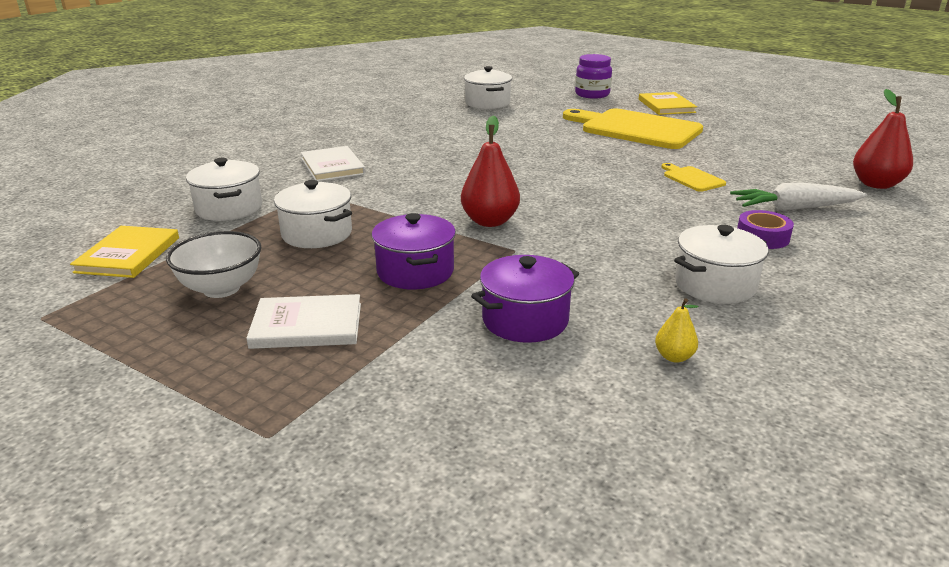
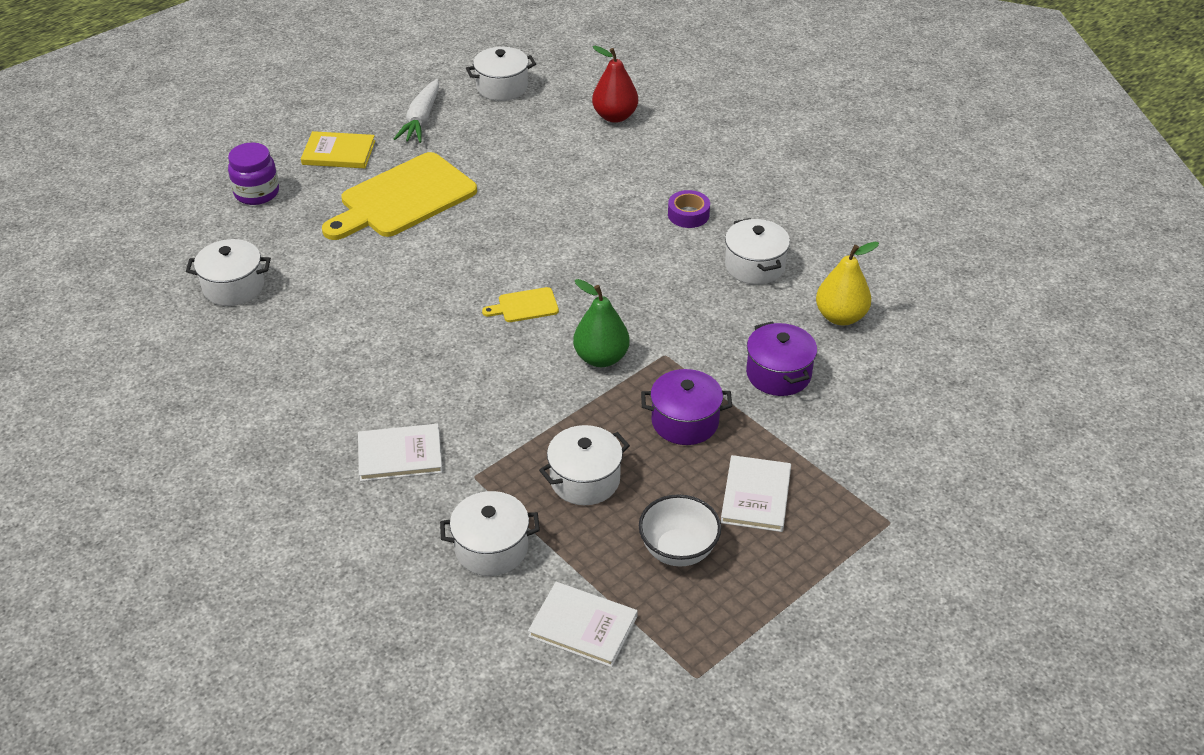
camera: 75 degrees left, 15 degrees up
yellow book [70,226,179,278] -> white book [528,582,638,667]
red pear [461,116,520,227] -> green pear [573,279,630,367]
yellow pear [655,298,699,363] -> yellow pear [816,241,879,325], size x1.97
yellow cutting board [661,163,726,192] -> yellow cutting board moved to [482,287,559,322]
white carrot [730,183,867,211] -> white carrot moved to [394,79,439,143]
none -> white pot [466,47,536,101]

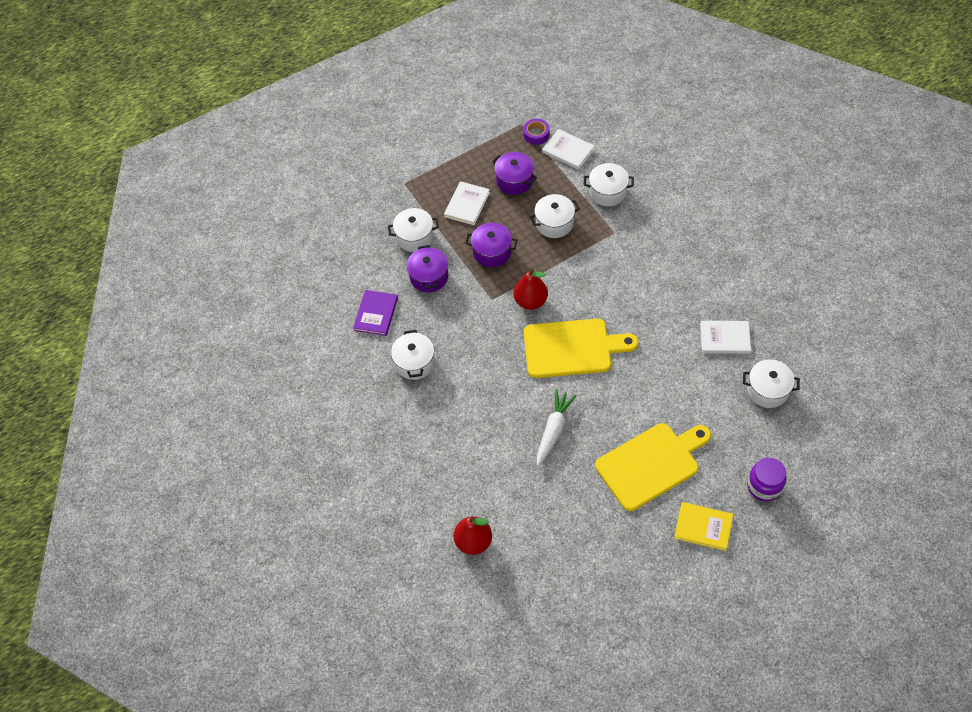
camera: 165 degrees left, 15 degrees up
white book [358,424,443,481] -> white book moved to [700,321,751,354]
white carrot [394,79,439,143] -> white carrot moved to [537,389,576,466]
white pot [466,47,536,101] -> white pot moved to [388,208,439,252]
yellow cutting board [482,287,559,322] -> yellow cutting board [524,319,638,378], size x2.32
green pear [573,279,630,367] -> red pear [514,269,548,310]
white bowl [639,494,721,566] -> purple pot [492,152,537,195]
purple tape [668,190,710,228] -> purple tape moved to [523,119,549,145]
yellow pear [816,241,879,325] -> purple book [353,290,398,336]

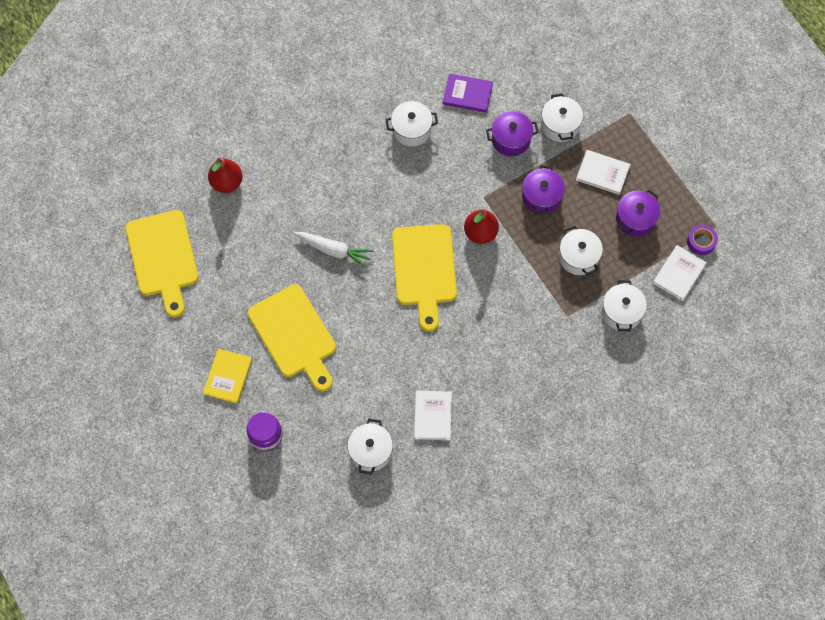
camera: 85 degrees right, 10 degrees up
none -> yellow cutting board [126,210,199,318]

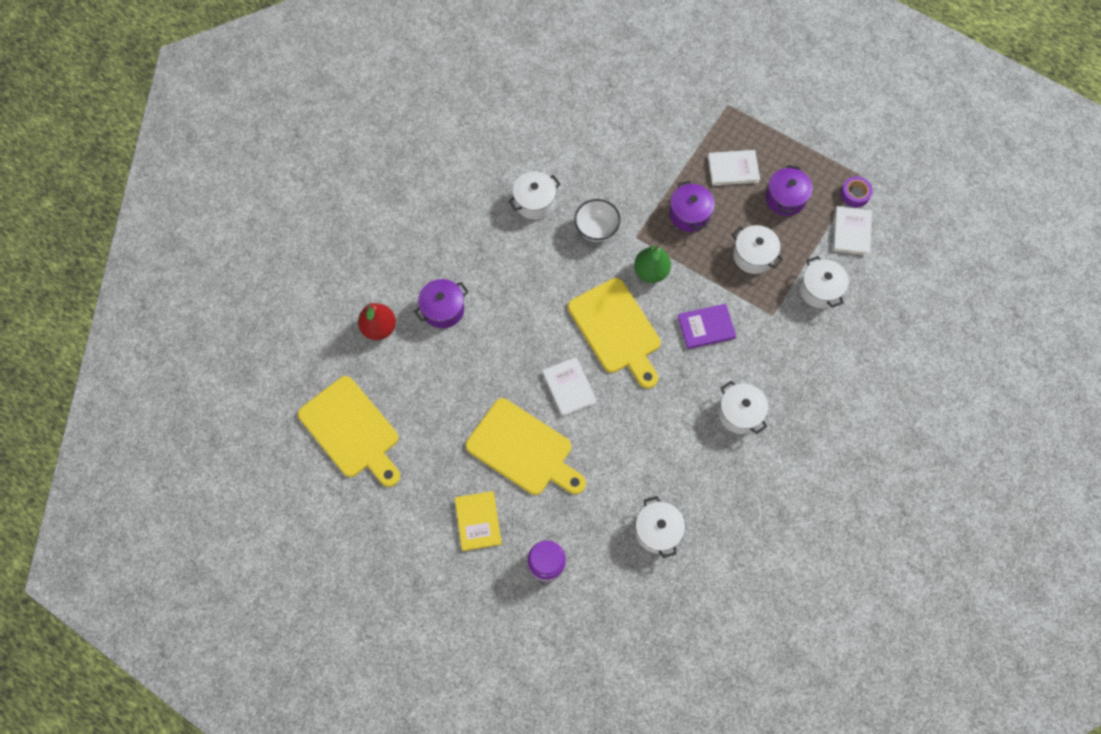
camera: 25 degrees left, 0 degrees up
white carrot [294,232,374,269] -> none
white book [414,390,452,440] -> white book moved to [542,357,597,417]
purple book [443,74,493,113] -> purple book moved to [677,304,736,349]
red pear [464,209,499,244] -> green pear [634,245,671,283]
purple pot [486,111,539,156] -> purple pot moved to [414,279,469,328]
white pot [541,93,583,142] -> white pot moved to [719,381,768,434]
none -> white bowl [574,199,621,242]

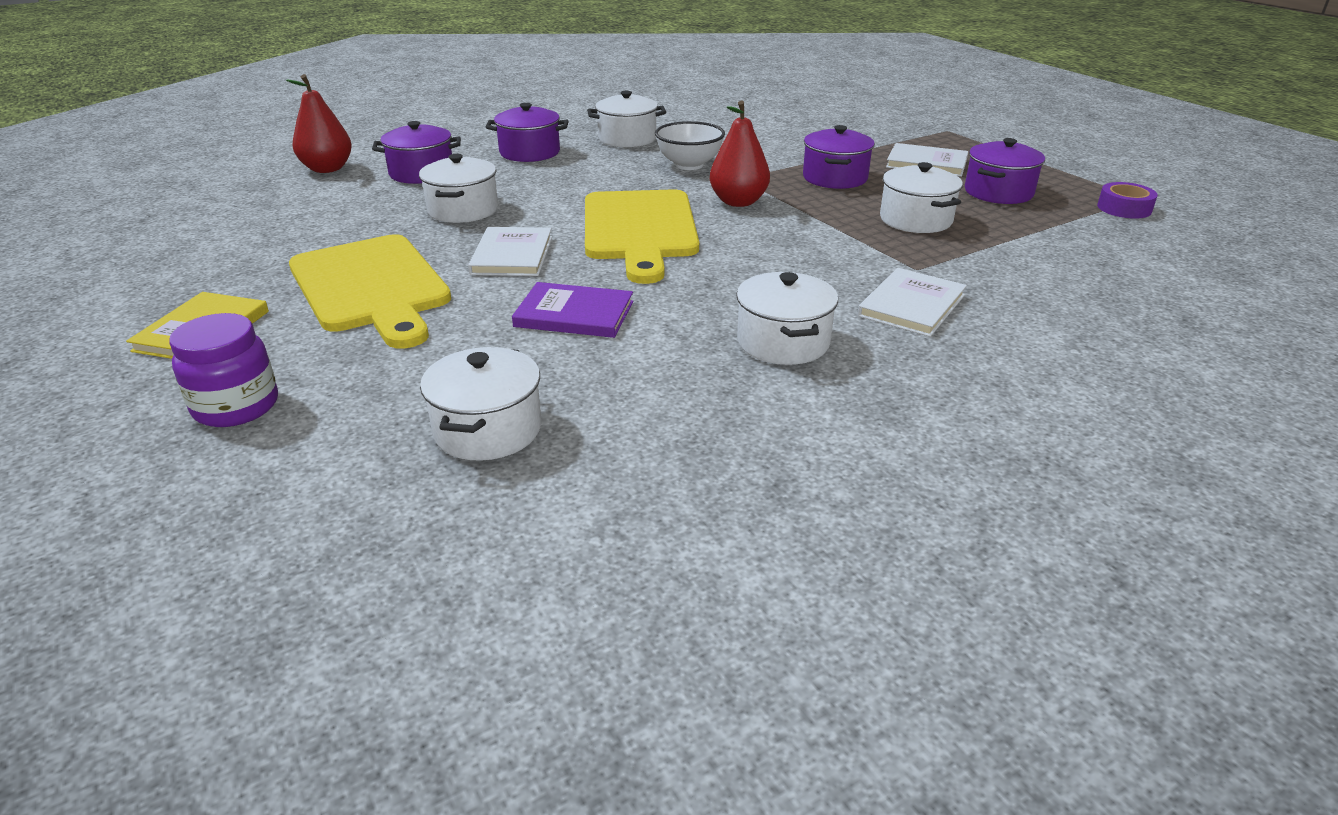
camera: 25 degrees right, 35 degrees down
yellow cutting board [298,376,400,487] -> none
green pear [634,245,671,283] -> red pear [710,101,770,207]
purple book [677,304,736,349] -> purple book moved to [512,282,633,338]
white pot [799,256,849,308] -> white pot moved to [419,154,498,223]
white book [833,206,872,256] -> white book moved to [857,268,967,337]
none -> purple pot [486,103,569,162]

